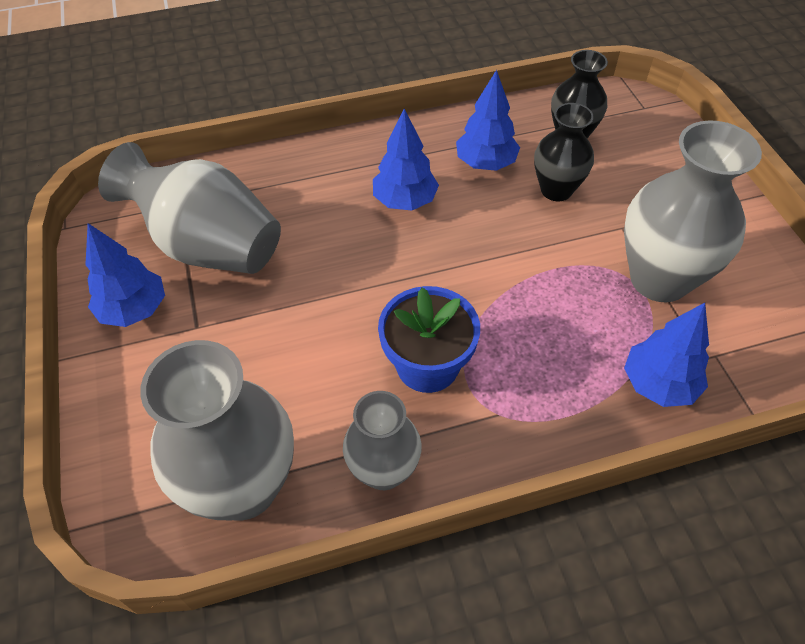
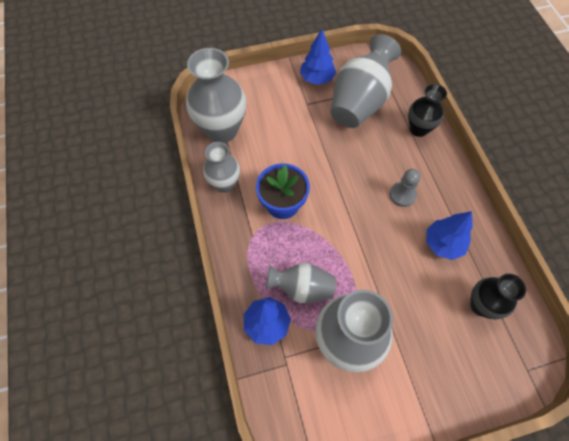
camera: 90 degrees right, 10 degrees up
blue tree [373,109,439,210] -> grey pawn [390,169,420,207]
black vase [534,103,594,201] -> black vase moved to [408,84,447,137]
none -> grey vase [266,263,336,303]

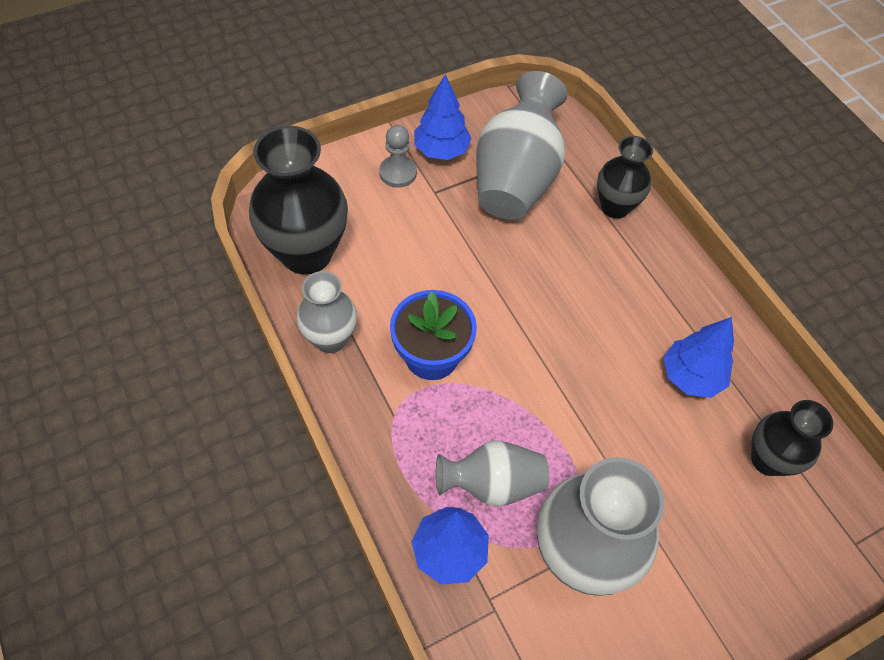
camera: 15 degrees left, 5 degrees down
grey vase [186,48,247,143] -> black vase [249,125,348,275]
grey pawn [390,169,420,207] -> grey pawn moved to [379,125,417,188]

